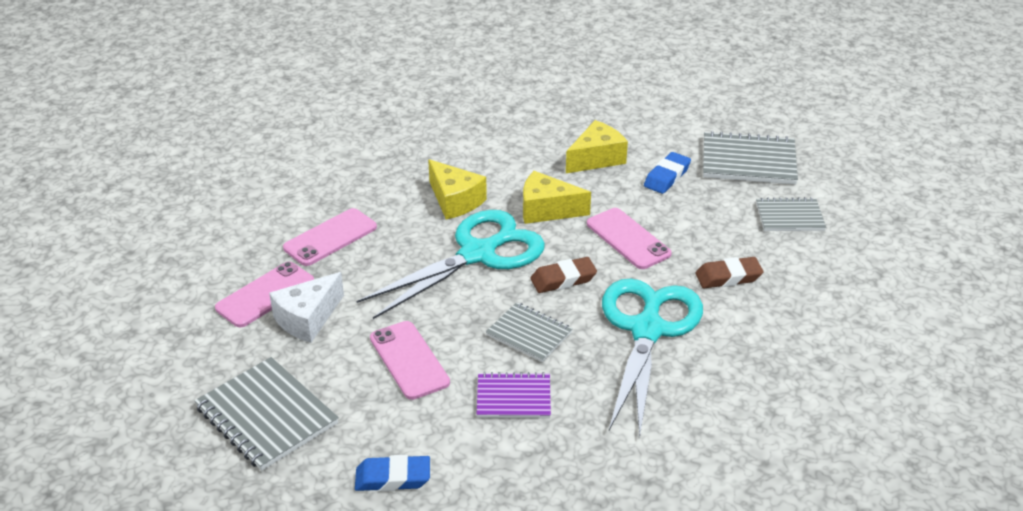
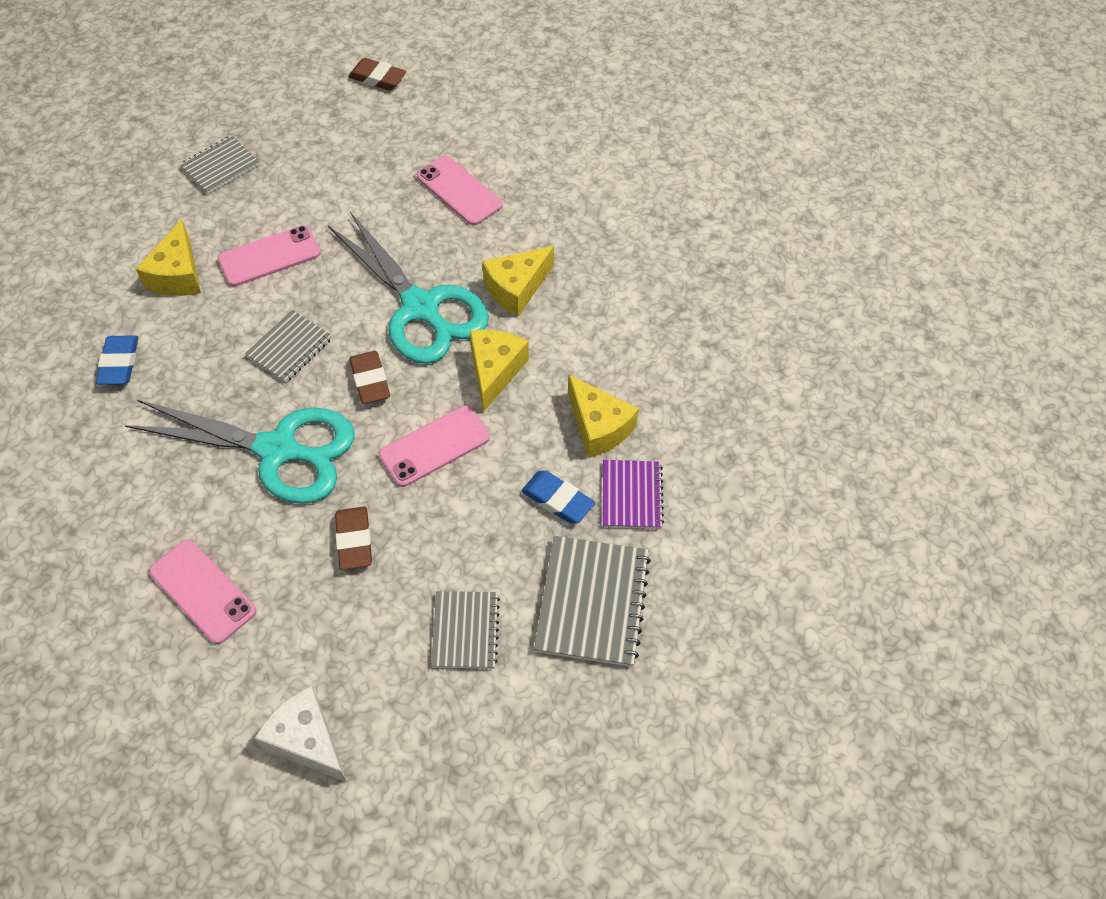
camera: 90 degrees right, 20 degrees up
grey notebook [195,357,339,471] -> grey notebook [180,135,259,194], size x0.63
pink phone [215,262,314,328] -> pink phone moved to [149,540,256,644]
white cheese [269,272,344,343] -> white cheese moved to [255,686,347,782]
blue eraser [355,455,430,491] -> blue eraser moved to [96,335,138,385]
purple notebook [476,372,551,418] -> purple notebook moved to [603,460,664,529]
none -> yellow cheese [136,219,201,296]
none -> brown eraser [348,58,406,91]

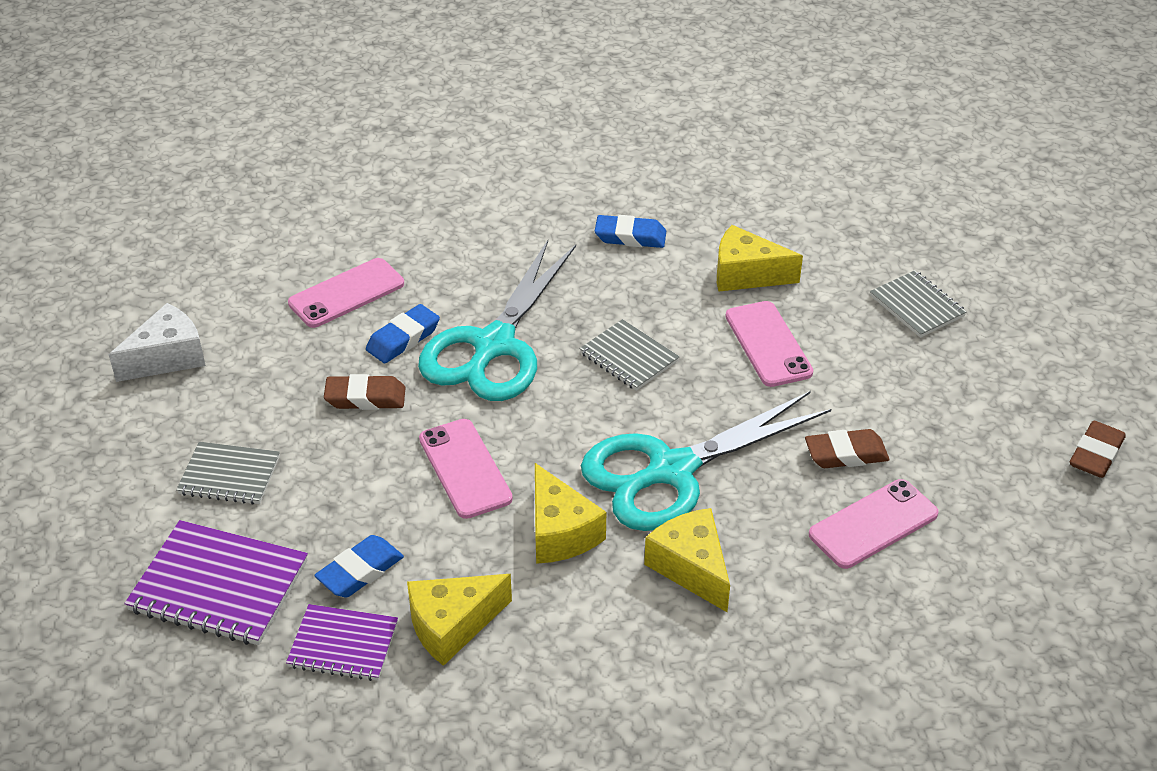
camera: 100 degrees right, 15 degrees down
brown eraser [349,351,390,404] -> brown eraser moved to [805,429,889,468]
yellow cheese [470,330,529,412] -> yellow cheese turned 45 degrees clockwise [535,463,606,564]
grey notebook [534,536,651,667] -> purple notebook [124,520,308,645]
none -> blue eraser [366,304,440,363]

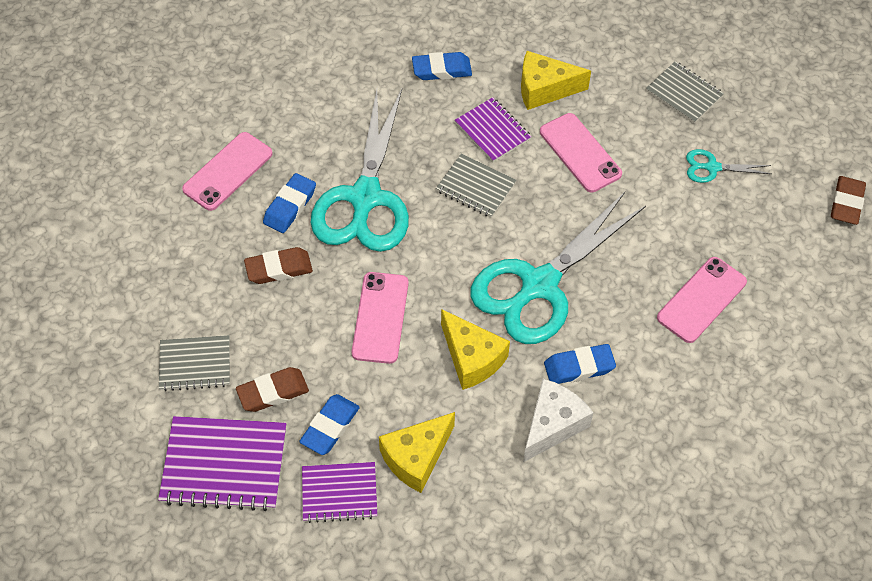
camera: 15 degrees left, 15 degrees up
white cheese [109,303,206,382] -> white cheese moved to [523,379,594,462]
pink phone [419,419,513,519] -> pink phone turned 45 degrees clockwise [352,272,409,364]
yellow cheese [644,508,730,612] -> blue eraser [544,344,616,384]
brown eraser [805,429,889,468] -> brown eraser moved to [236,367,309,412]
none -> purple notebook [455,97,532,162]
none -> turquoise scissors [686,149,771,183]

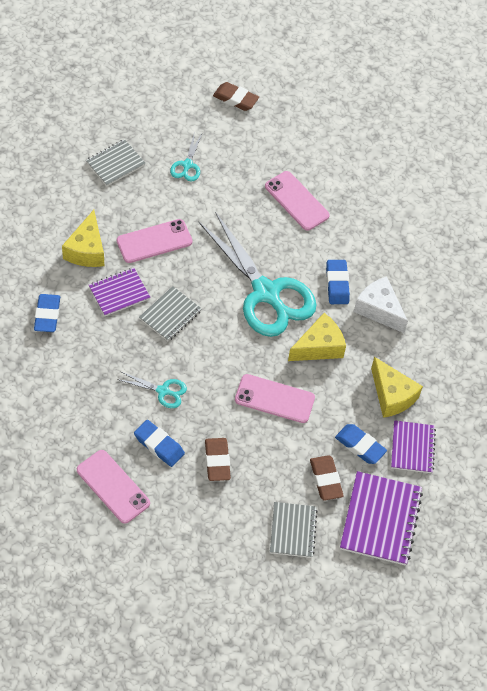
camera: 85 degrees left, 0 degrees up
turquoise scissors [310,89,409,252] -> turquoise scissors [117,371,187,408], size x0.42

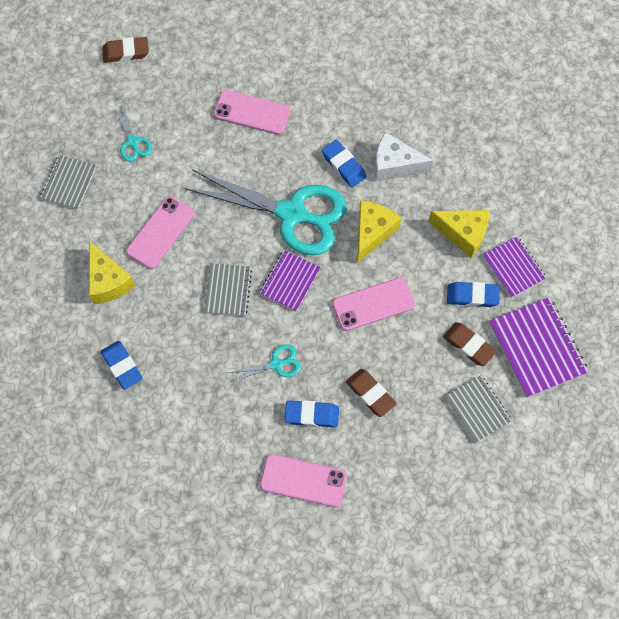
camera: 30 degrees left, 10 degrees up
purple notebook [89,268,150,316] -> purple notebook moved to [260,250,320,311]

